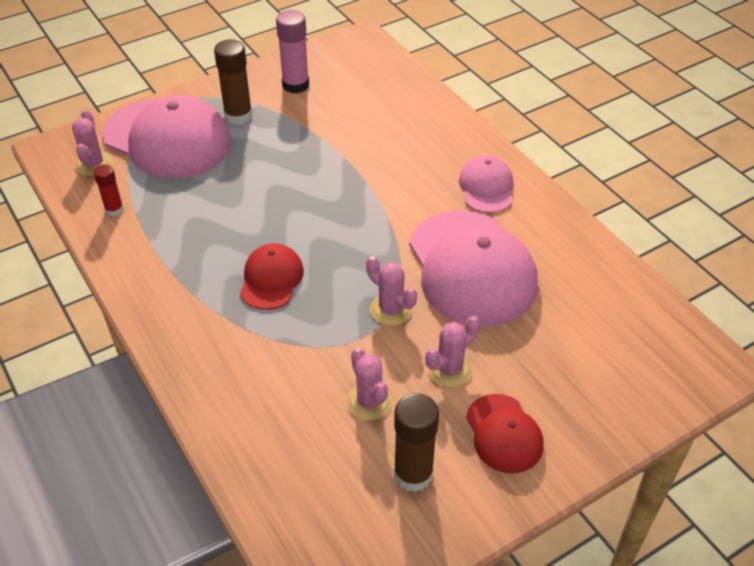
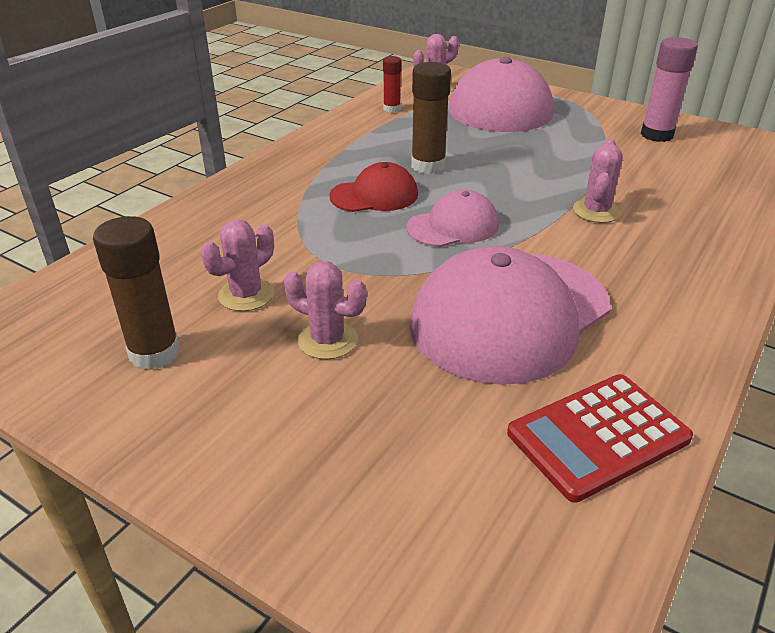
camera: 65 degrees right, 10 degrees down
brown glue stick [214,39,253,125] -> brown glue stick moved to [411,62,451,174]
pink cactus [366,256,417,326] -> pink cactus moved to [573,139,623,223]
pink cap [459,155,513,213] -> pink cap moved to [406,190,499,247]
red cap [466,394,544,473] -> none
none -> red calculator [507,374,693,503]

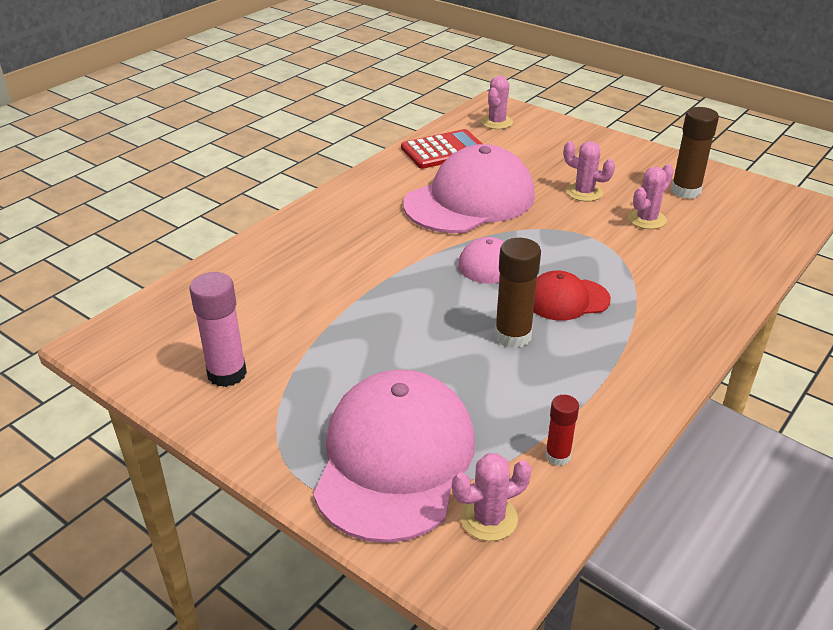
camera: 175 degrees left, 0 degrees up
pink cactus [573,139,623,223] -> pink cactus moved to [481,76,513,129]

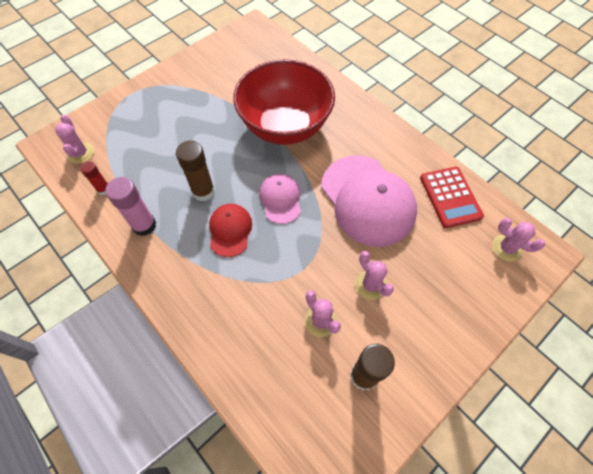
camera: 100 degrees right, 25 degrees up
pink glue stick [190,272,247,387] -> pink glue stick moved to [105,177,156,236]
pink cap [313,369,475,543] -> none
pink cactus [564,141,615,202] -> pink cactus turned 75 degrees counterclockwise [355,251,394,300]
none -> red bowl [233,59,335,145]

